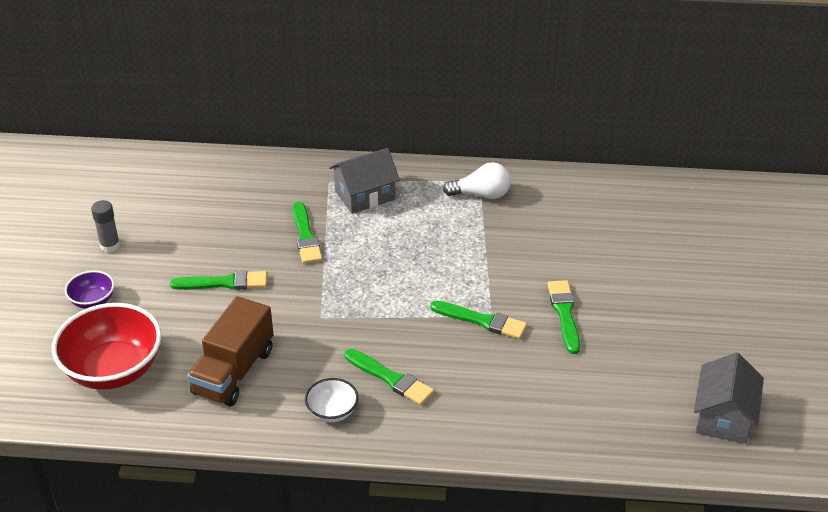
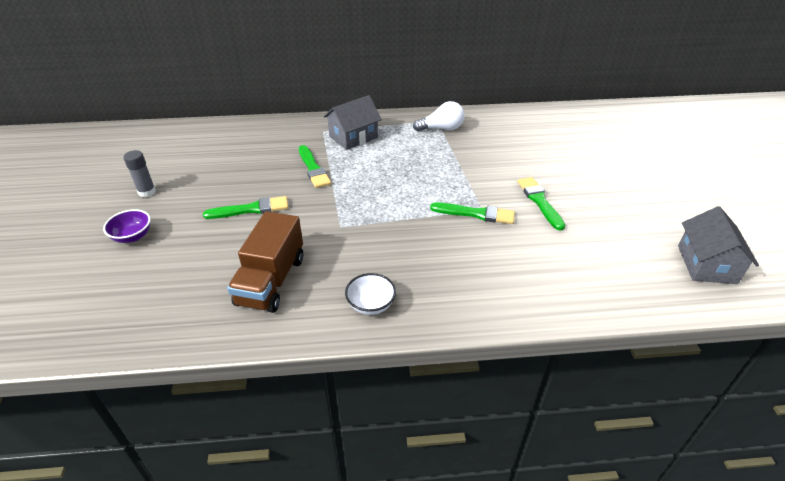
camera: 10 degrees left, 0 degrees up
red bowl [52,303,162,390] -> none
green brush [344,349,434,405] -> none

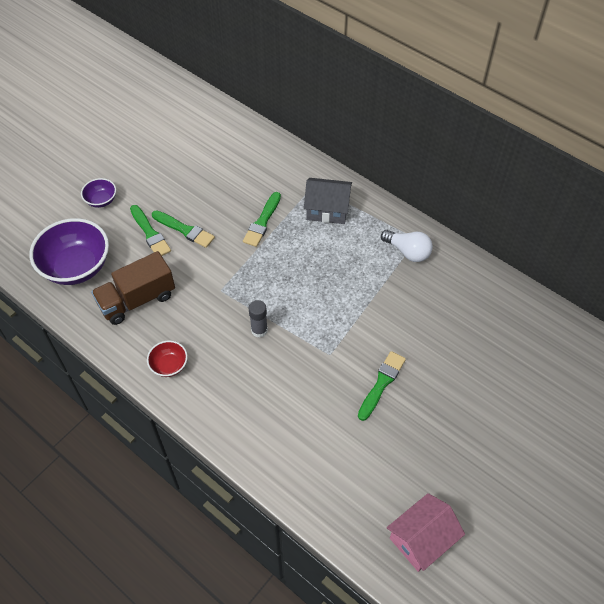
camera: 45 degrees right, 15 degrees up
grey glue stick [123,150,156,197] -> grey glue stick moved to [249,300,268,338]
white bowl [345,273,396,315] -> red bowl [147,341,188,377]
green brush [430,202,515,224] -> green brush moved to [130,205,171,256]
grey house [678,206,759,284] -> pink house [387,493,465,572]
none -> purple bowl [29,218,109,285]

